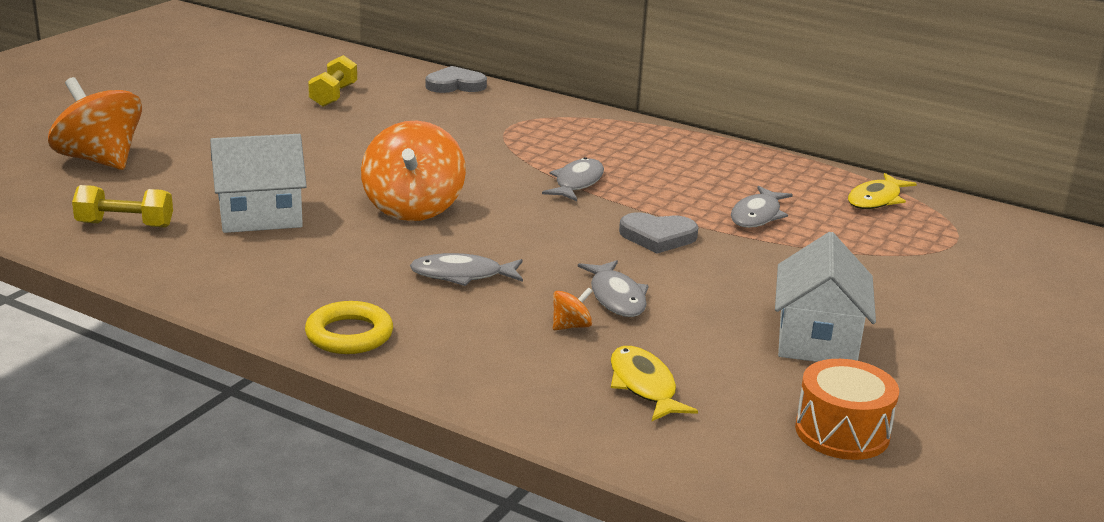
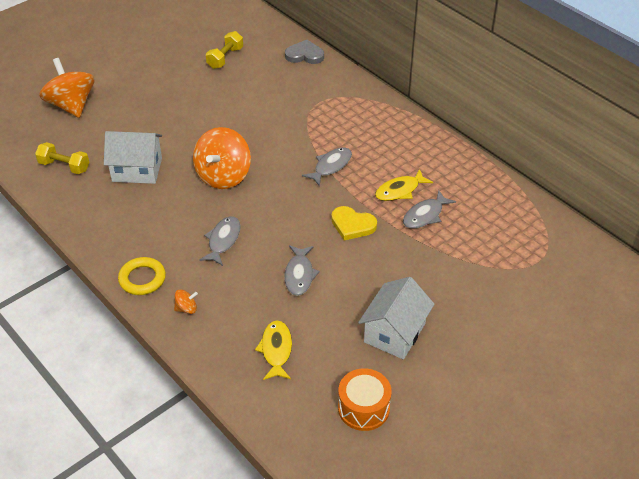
camera: 20 degrees right, 20 degrees up
grey fish [410,253,523,286] -> grey fish turned 90 degrees clockwise [200,216,241,266]
orange spinning top [553,287,593,330] -> orange spinning top moved to [174,289,198,314]
grey heart [619,212,698,254] -> yellow heart [331,206,377,240]
yellow fish [848,173,917,209] -> yellow fish moved to [375,169,433,201]

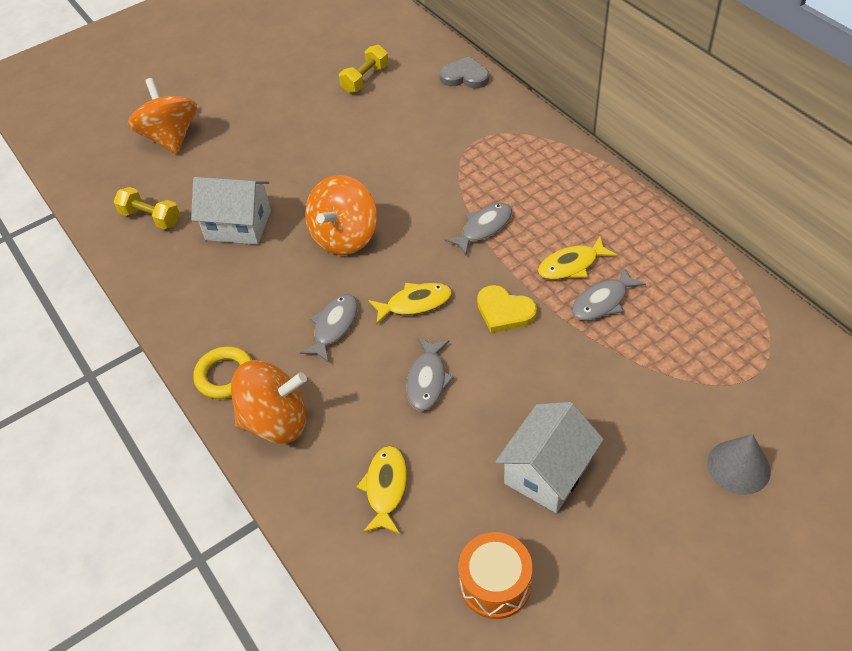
camera: 10 degrees right, 5 degrees up
orange spinning top [174,289,198,314] -> orange spinning top [231,360,307,443], size x2.42
none -> yellow fish [369,283,452,324]
none -> grey cone [707,434,771,495]

